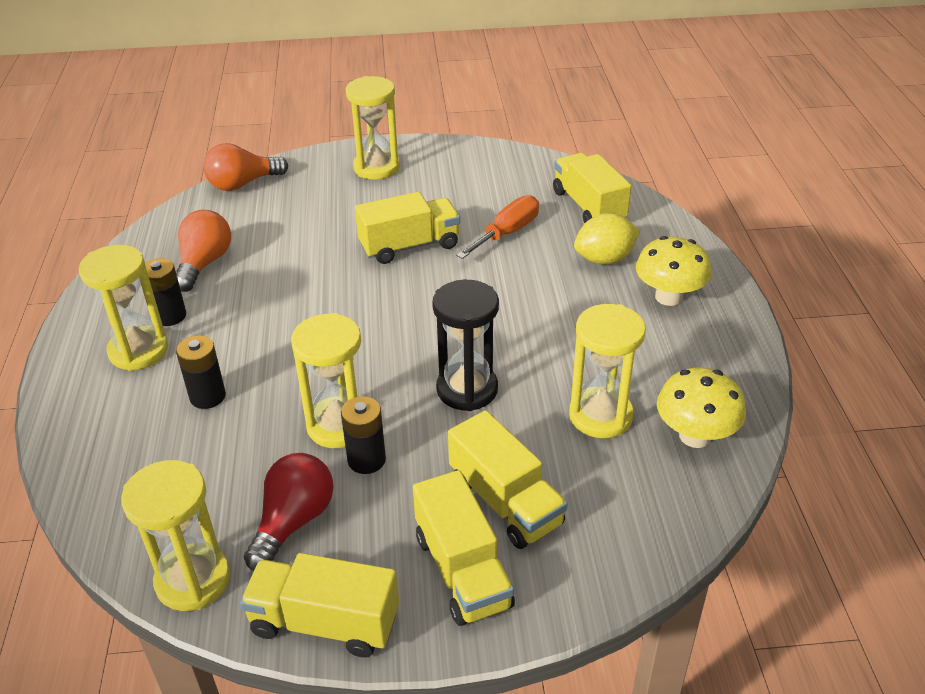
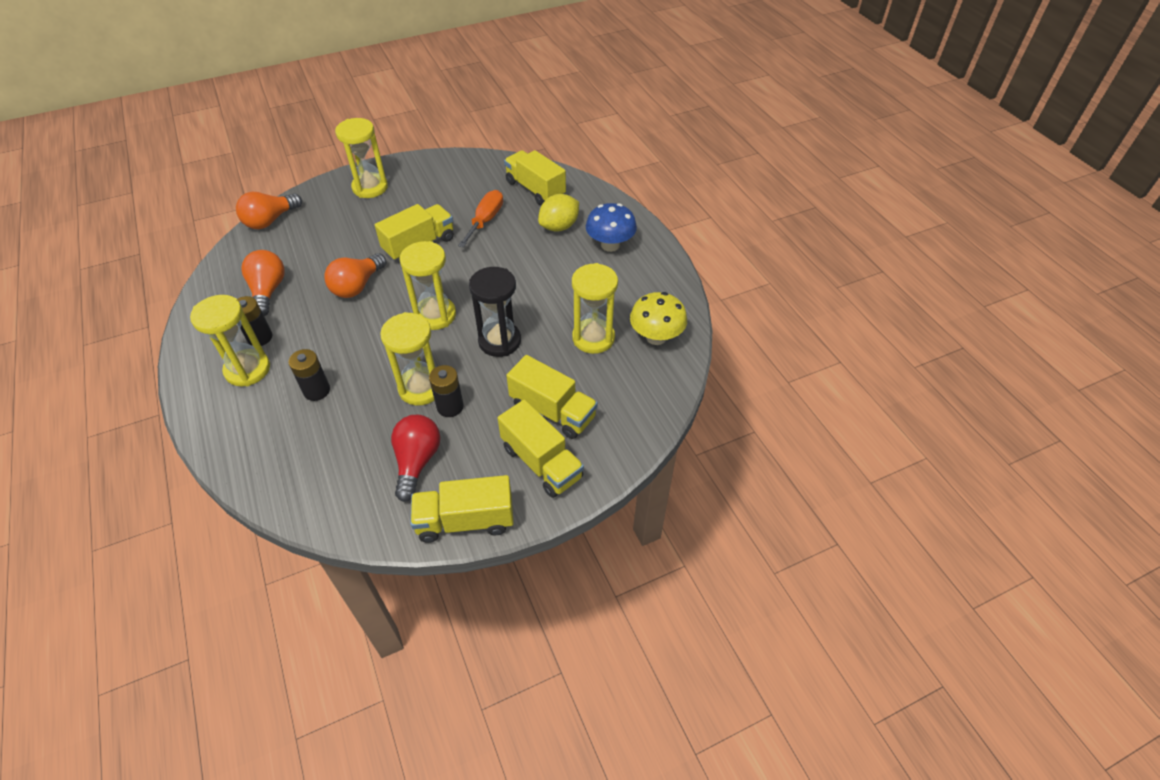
camera: 20 degrees left, 10 degrees up
yellow hourglass [121,460,230,611] -> yellow hourglass moved to [399,241,456,330]
yellow mushroom [636,236,711,306] -> blue mushroom [586,203,637,252]
none -> orange light bulb [324,253,386,298]

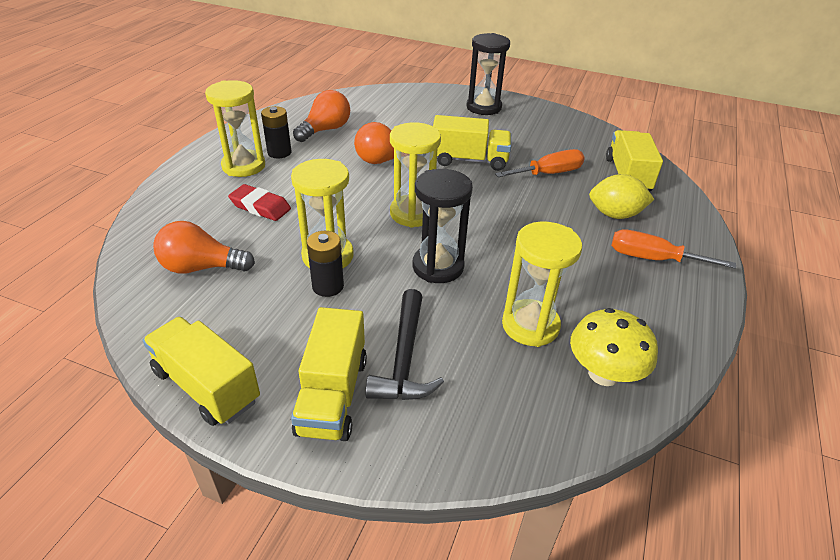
camera: 45 degrees right, 10 degrees down
orange light bulb [236,192,302,229] -> orange light bulb moved to [153,221,255,274]
black battery [288,349,330,401] -> red eraser [228,184,291,221]
yellow hourglass [335,118,388,198] -> black hourglass [467,33,510,115]
red light bulb [391,415,441,502] -> none
yellow truck [506,355,598,439] -> black hammer [365,289,444,400]
blue mushroom [586,203,637,252] -> orange screwdriver [611,229,736,269]

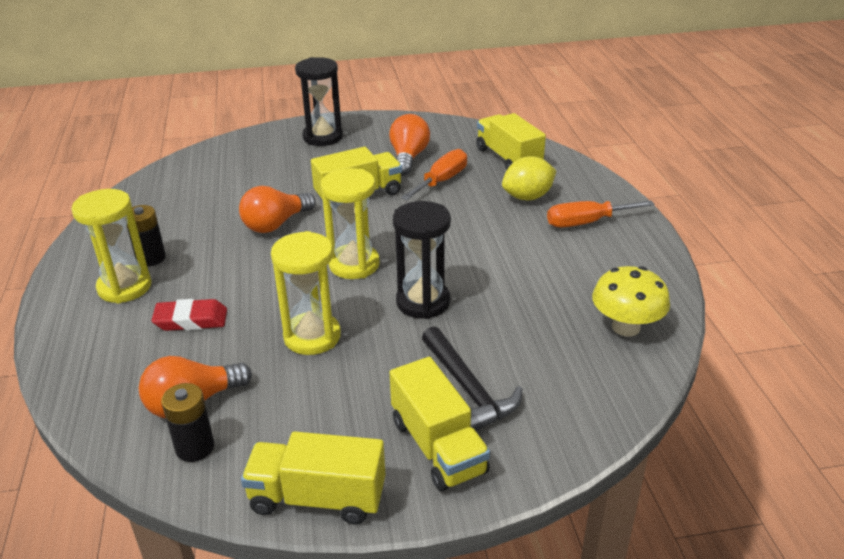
camera: 30 degrees left, 5 degrees down
orange light bulb [293,90,350,142] -> orange light bulb moved to [389,114,430,175]
black battery [307,231,344,297] -> black battery moved to [161,383,214,462]
yellow hourglass [502,222,582,347] -> none

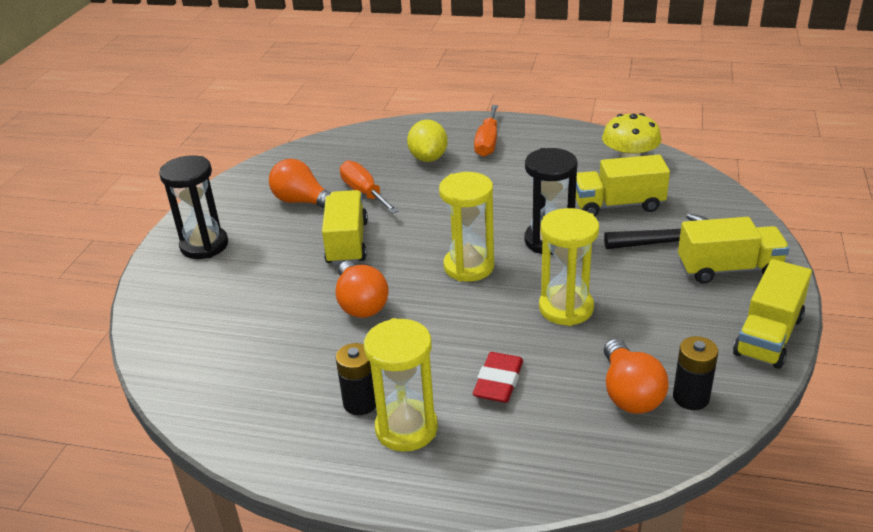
camera: 65 degrees left, 0 degrees up
yellow truck [476,113,546,170] -> yellow truck moved to [576,155,670,216]

